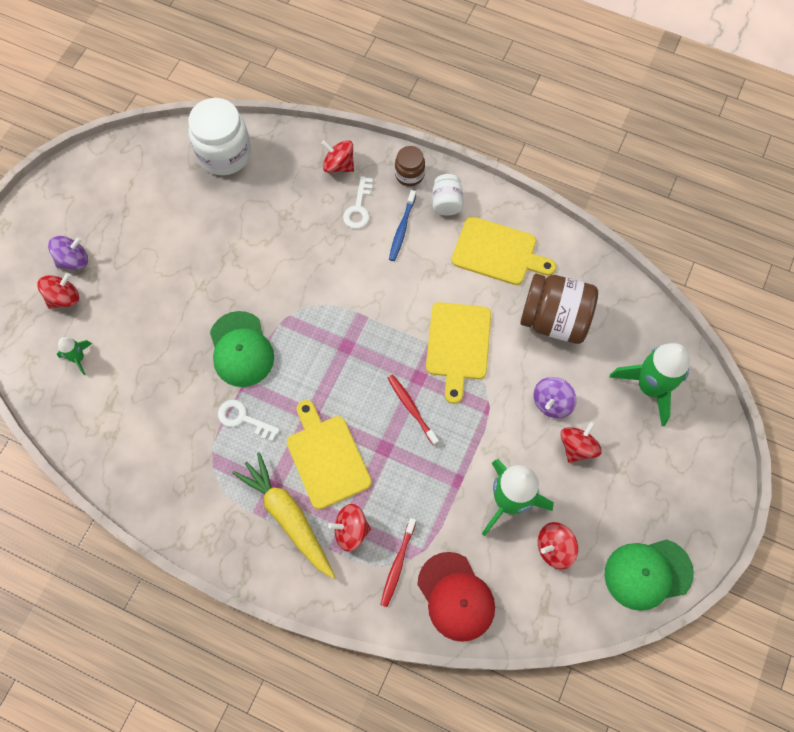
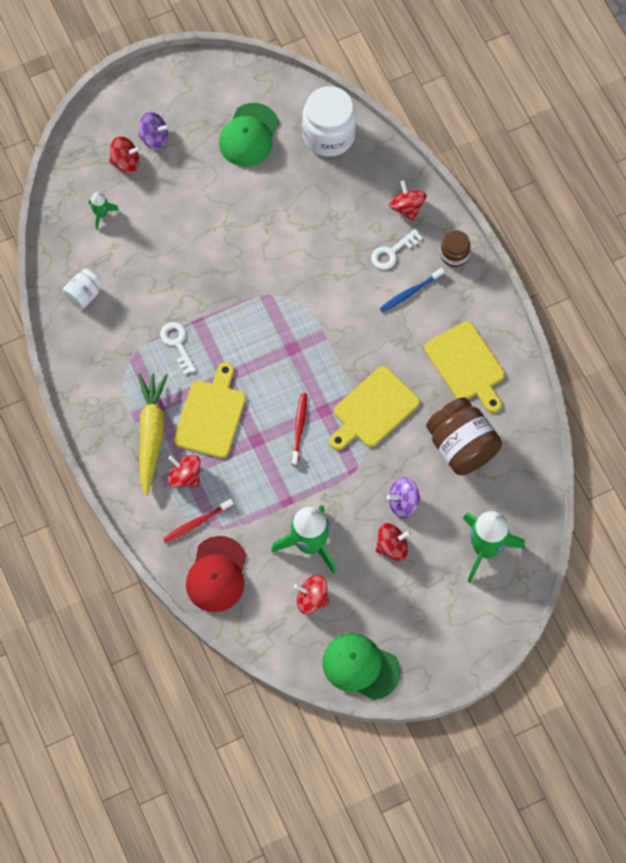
camera: 40 degrees right, 0 degrees up
green cap [210,311,274,387] -> green cap moved to [219,103,279,167]
white jar [432,174,463,216] -> white jar moved to [63,269,103,309]

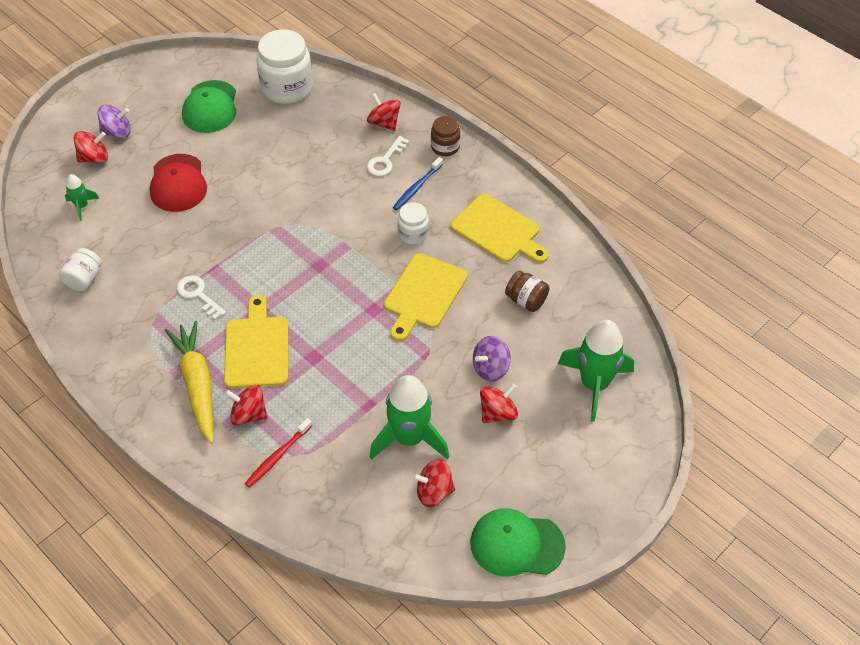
camera: 20 degrees left, 15 degrees down
red cap [186,536,246,612] -> red cap moved to [150,154,207,212]
red toothbrush [291,393,307,466] -> none
brown jar [426,397,502,475] -> brown jar [505,270,549,312], size x0.53
none -> white jar [398,202,429,245]

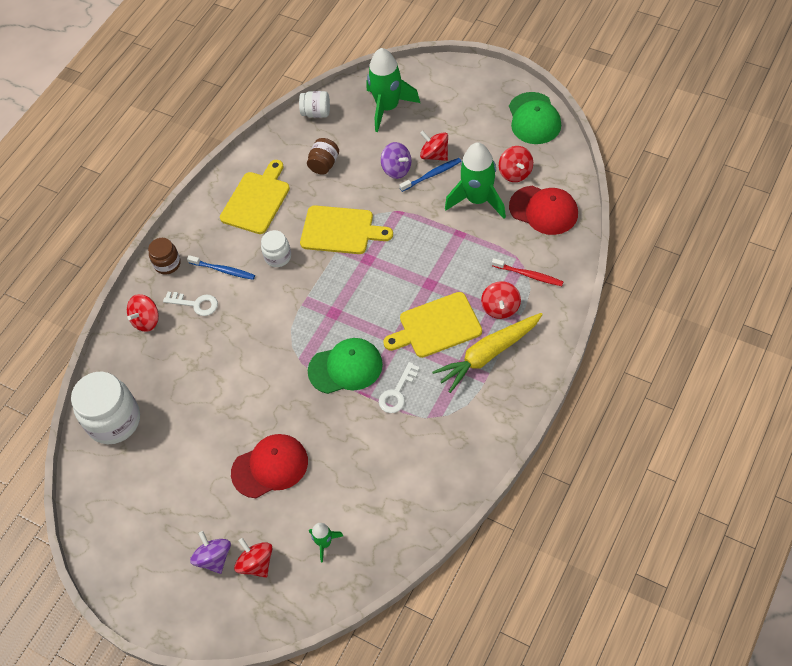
camera: 100 degrees left, 5 degrees up
white jar [59,248,102,291] -> white jar moved to [299,91,330,118]
green cap [182,80,236,133] -> green cap moved to [308,338,383,394]
none -> blue toothbrush [399,158,461,192]
none -> red cap [509,186,578,235]

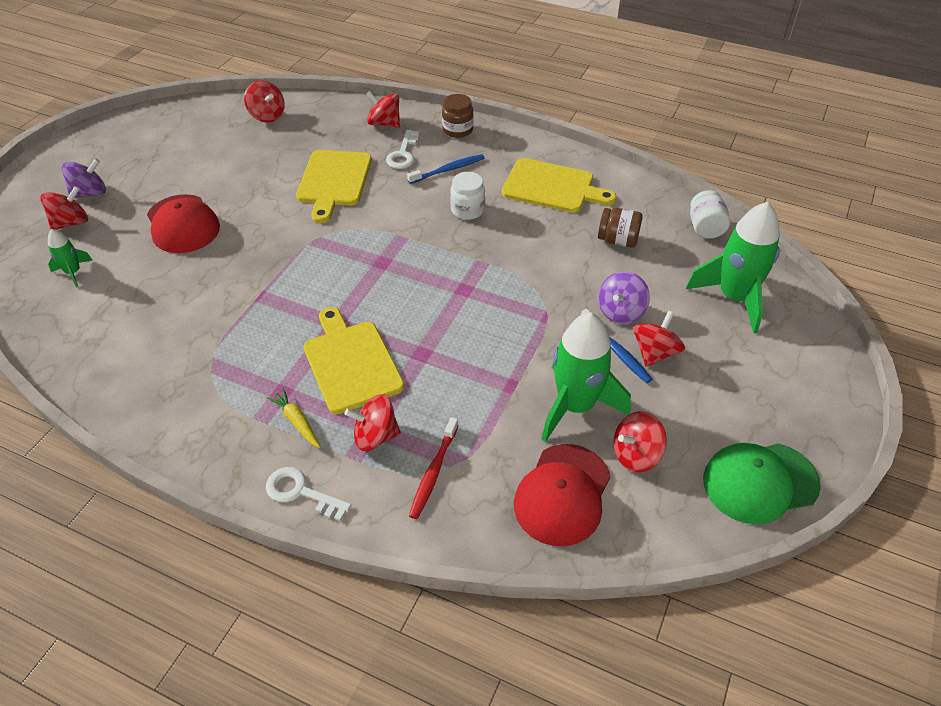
camera: 80 degrees right, 10 degrees down
white jar [71,371,140,444] -> red spinning top [244,81,285,122]
blue toothbrush [187,255,255,280] -> blue toothbrush turned 135 degrees counterclockwise [407,154,484,184]
yellow cutting board [300,205,393,254] -> yellow cutting board moved to [296,150,372,223]
green cap [308,338,383,394] -> none
white key [379,362,420,413] -> white key moved to [266,467,352,521]
yellow carrot [432,313,543,393] -> yellow carrot [267,388,320,448], size x0.46

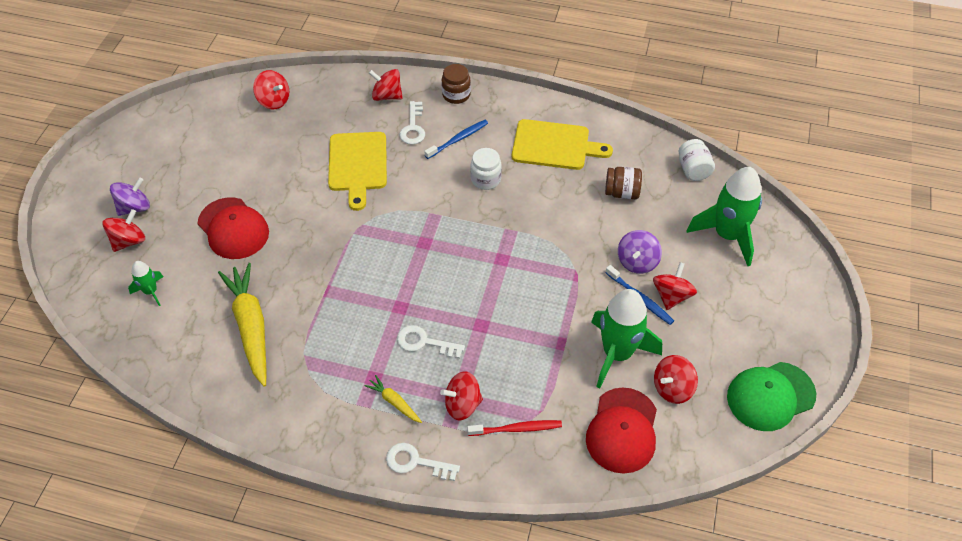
camera: 10 degrees left, 5 degrees up
yellow cutting board [303,307,404,414] -> white key [397,325,465,359]
red toothbrush [409,417,459,519] -> red toothbrush turned 105 degrees counterclockwise [467,420,562,436]
none -> yellow carrot [218,263,266,387]

